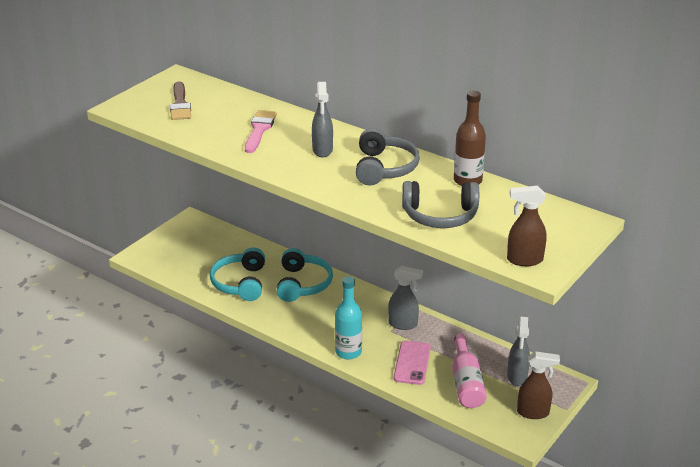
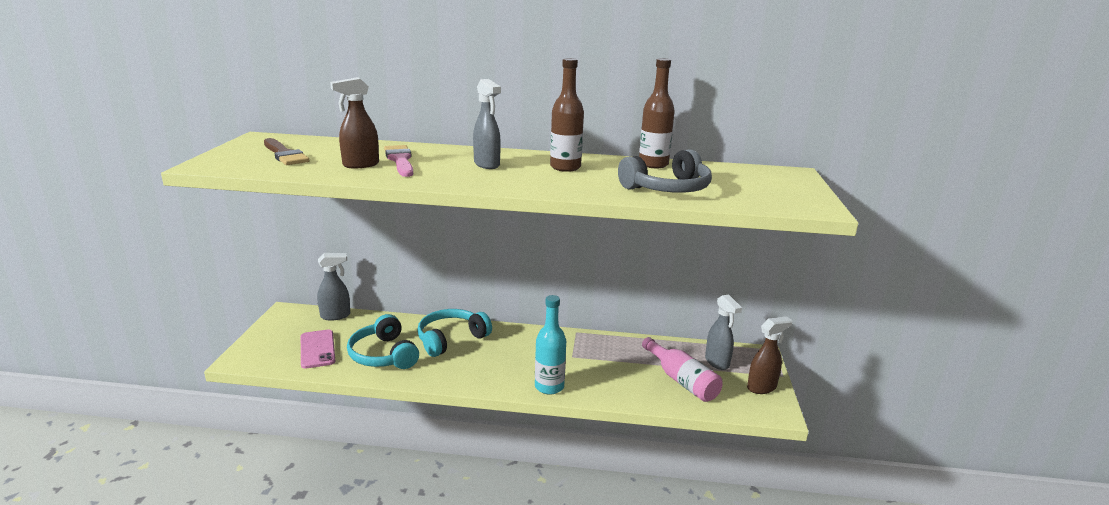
camera: 30 degrees left, 10 degrees down
turquoise headphones [277,248,333,302] -> turquoise headphones turned 105 degrees counterclockwise [417,309,492,357]
grey headphones [356,128,420,186] -> brown bottle [550,58,584,172]
grey spray bottle [388,266,423,330] -> grey spray bottle moved to [317,253,350,321]
pink phone [394,341,431,385] -> pink phone moved to [301,329,335,369]
brown spray bottle [507,186,546,266] -> brown spray bottle moved to [330,77,379,168]

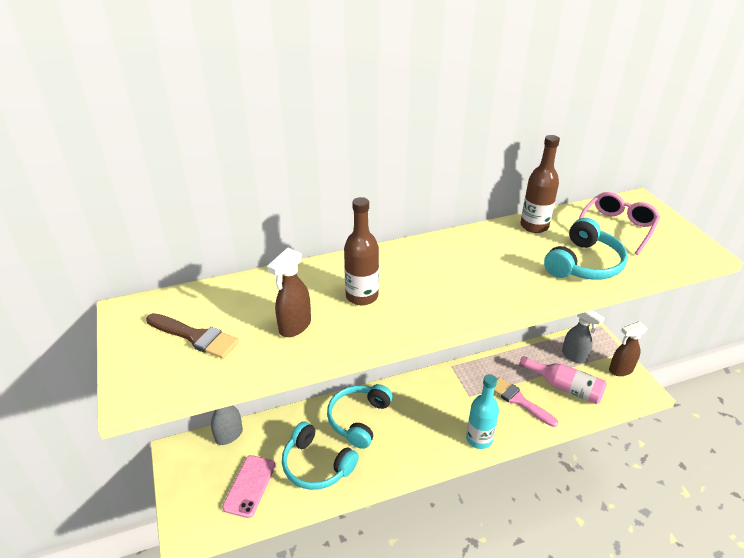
camera: 25 degrees left, 15 degrees up
pink phone [301,329,335,369] -> pink phone turned 60 degrees clockwise [222,455,276,518]
pink brush [384,145,413,177] -> pink brush moved to [494,377,558,427]
grey spray bottle [473,79,501,169] -> none
brown bottle [550,58,584,172] -> brown bottle moved to [344,197,379,305]
grey headphones [618,149,712,193] -> turquoise headphones [544,218,628,280]
brown spray bottle [747,317,793,394] -> brown spray bottle turned 150 degrees counterclockwise [609,321,648,376]
none -> pink glasses [579,192,660,255]

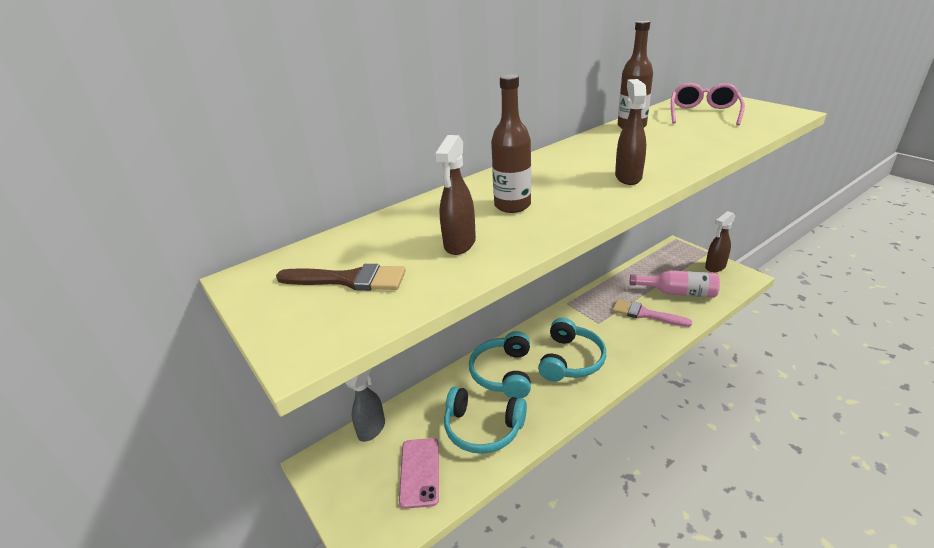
camera: 15 degrees left, 5 degrees down
turquoise bottle [466,374,499,449] -> none
turquoise headphones [544,218,628,280] -> turquoise headphones moved to [538,318,606,382]
grey spray bottle [562,310,605,363] -> none
none -> brown spray bottle [615,79,647,185]

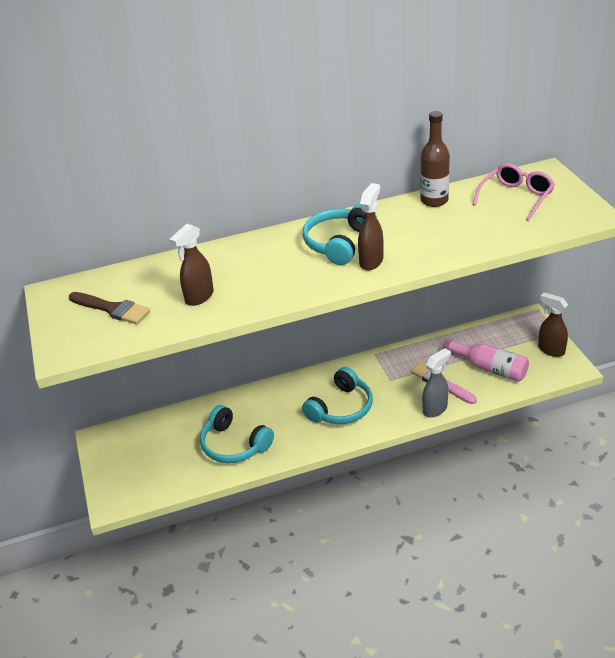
camera: 20 degrees right, 5 degrees up
grey spray bottle [345,368,385,442] -> grey spray bottle moved to [422,348,451,417]
pink phone [399,438,439,509] -> none
turquoise headphones [469,331,531,399] -> turquoise headphones moved to [303,204,377,265]
brown bottle [491,74,531,213] -> none
brown spray bottle [705,211,736,272] -> brown spray bottle turned 60 degrees clockwise [538,292,568,357]

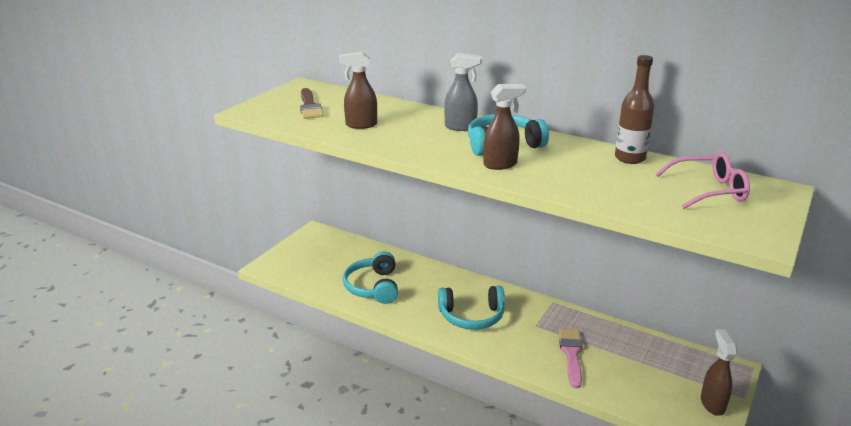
camera: 45 degrees right, 10 degrees down
grey spray bottle [422,348,451,417] -> grey spray bottle moved to [444,53,482,131]
pink bottle [443,339,529,382] -> none

